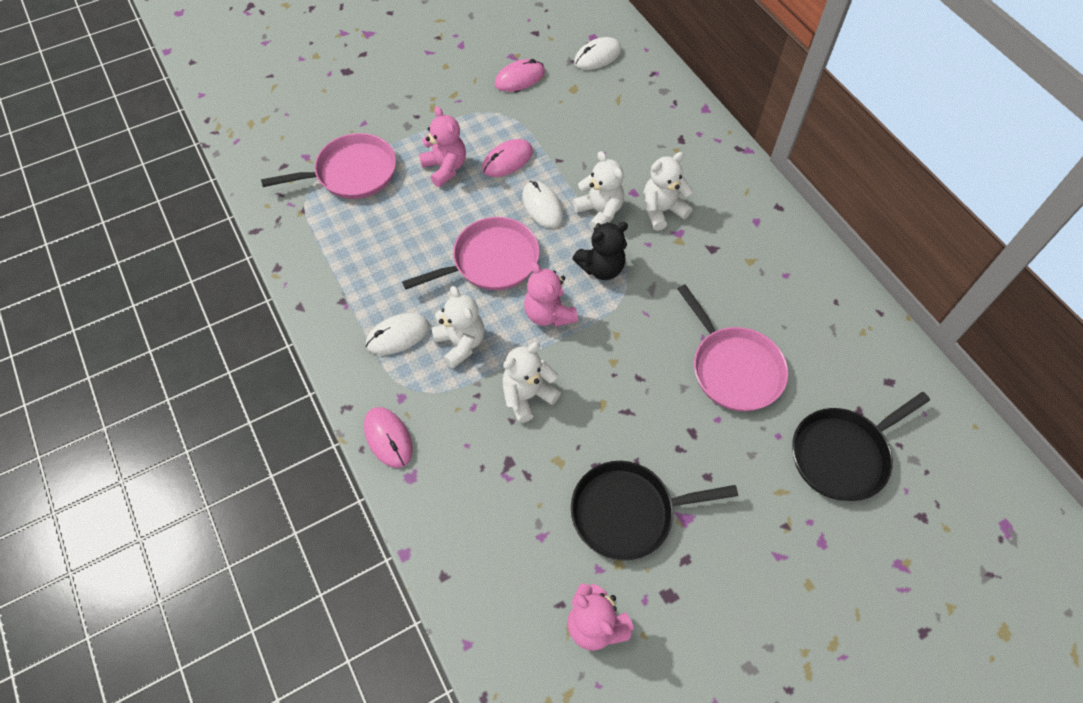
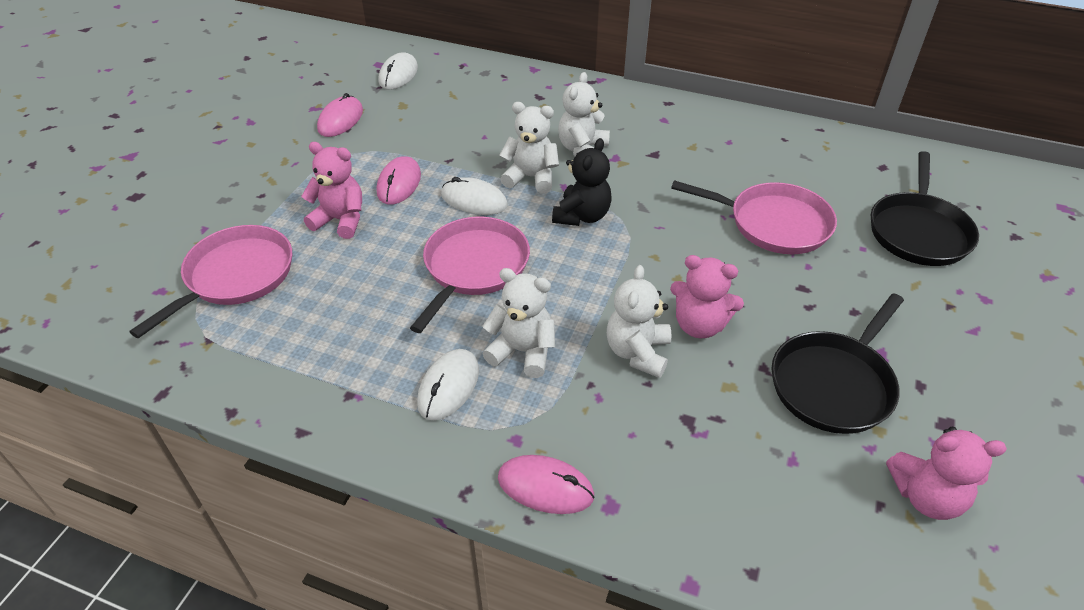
camera: 40 degrees left, 15 degrees down
pink teddy bear [524,262,578,327] -> pink teddy bear moved to [670,255,744,338]

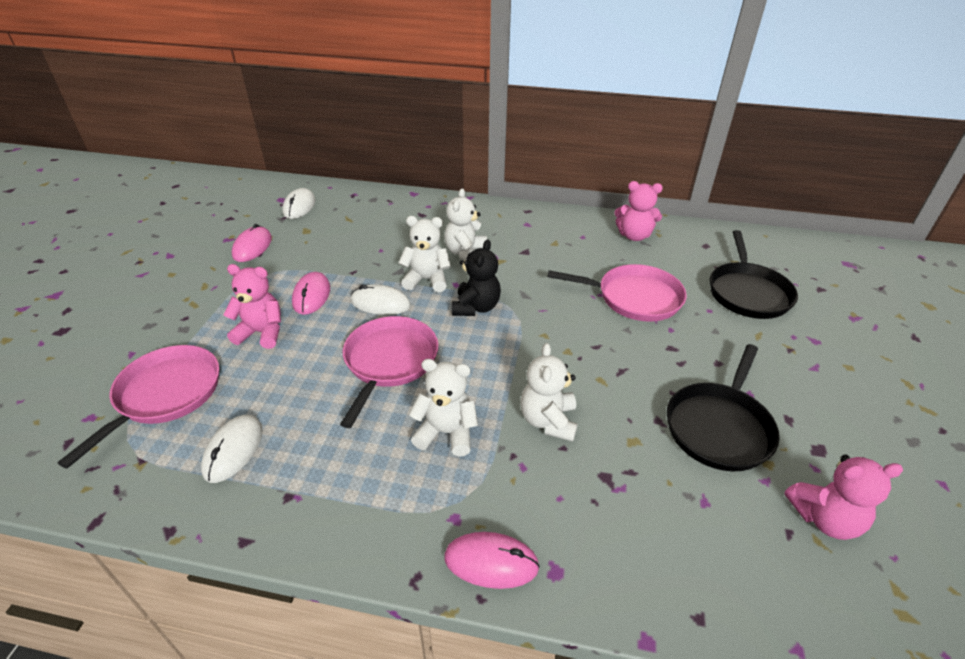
camera: 10 degrees left, 5 degrees down
white mouse [417,349,479,420] -> white mouse moved to [201,415,263,483]
pink teddy bear [670,255,744,338] -> pink teddy bear moved to [614,181,663,241]

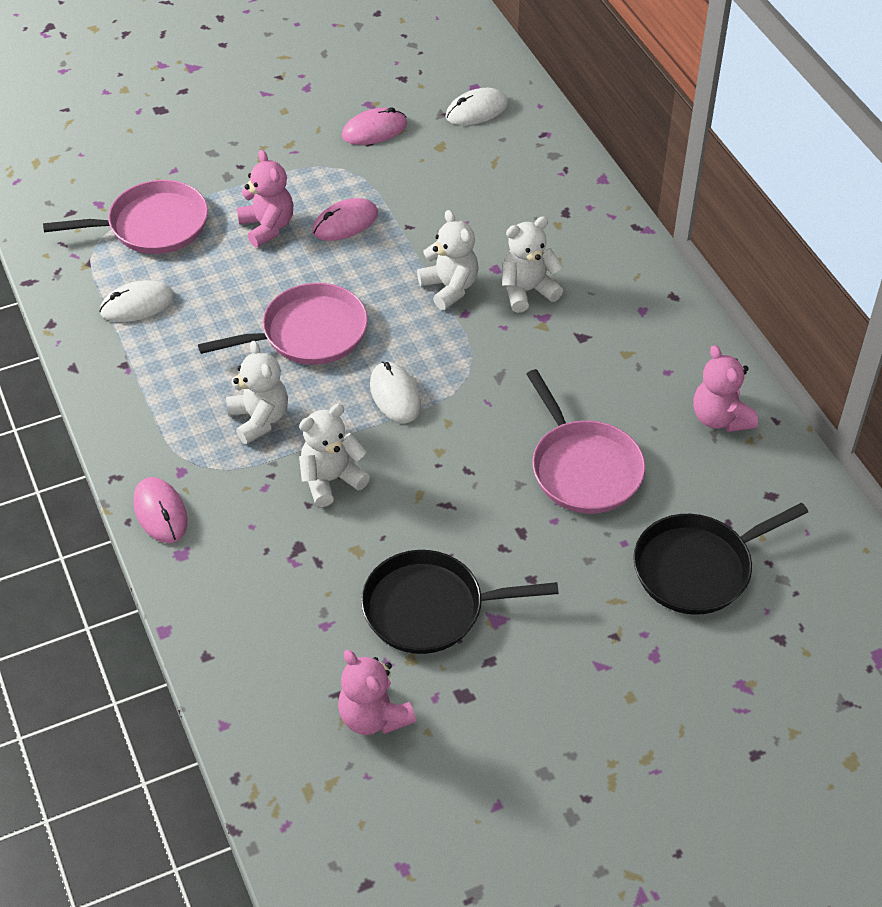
camera: 55 degrees right, 10 degrees up
white mouse [350,284,411,315] -> white mouse moved to [370,362,421,423]
black teddy bear [452,239,501,316] -> none

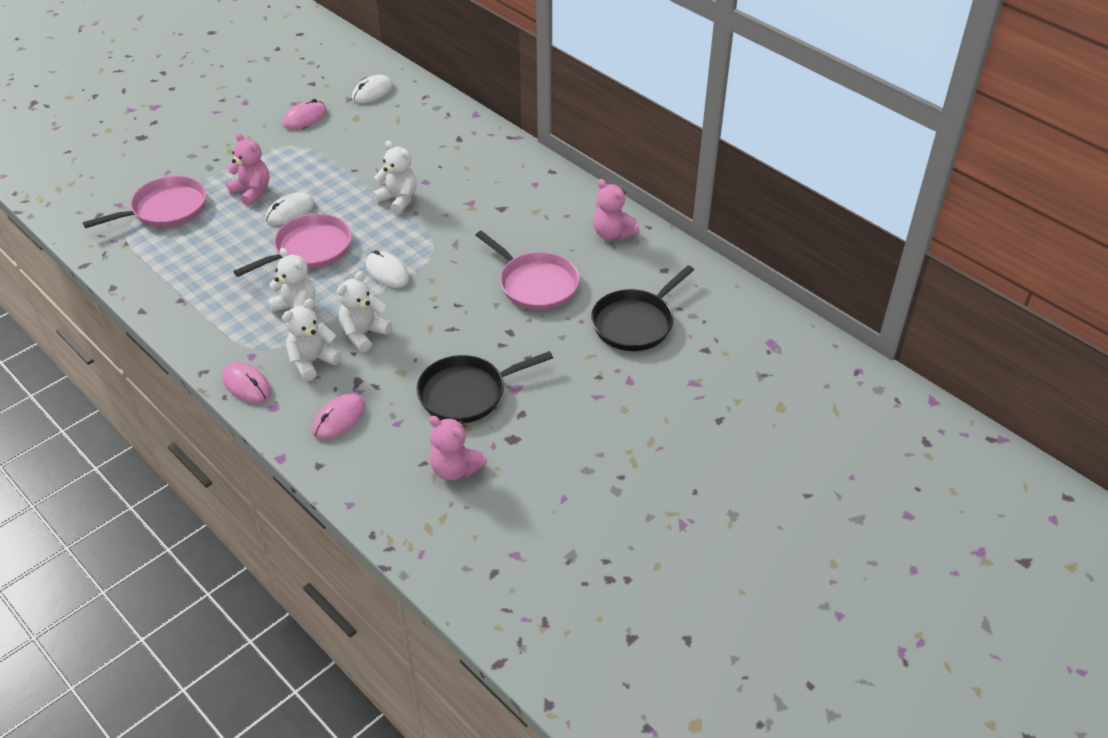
camera: 20 degrees left, 5 degrees down
white mouse [99,280,174,322] -> white mouse moved to [265,193,315,225]
pink mouse [312,198,378,241] -> pink mouse moved to [312,394,365,440]
white teddy bear [502,216,563,313] -> white teddy bear moved to [282,299,341,381]

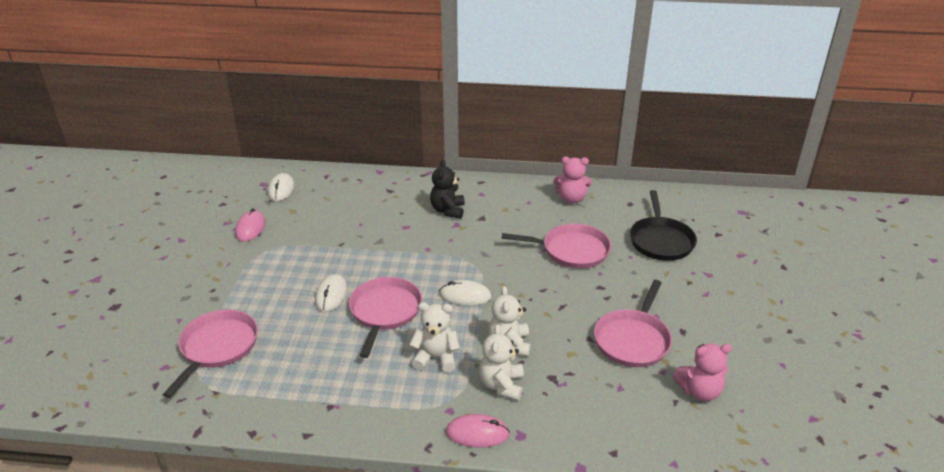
camera: 40 degrees left, 10 degrees down
pink teddy bear [226,133,270,206] -> none
pink mouse [312,394,365,440] -> none
white teddy bear [372,141,417,214] -> none
black pan [416,351,553,423] -> pink pan [594,280,672,367]
none -> black teddy bear [430,160,465,219]

